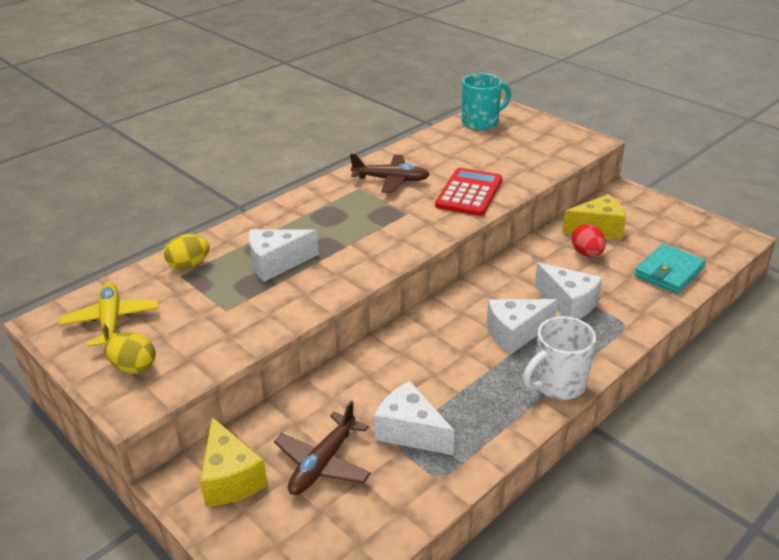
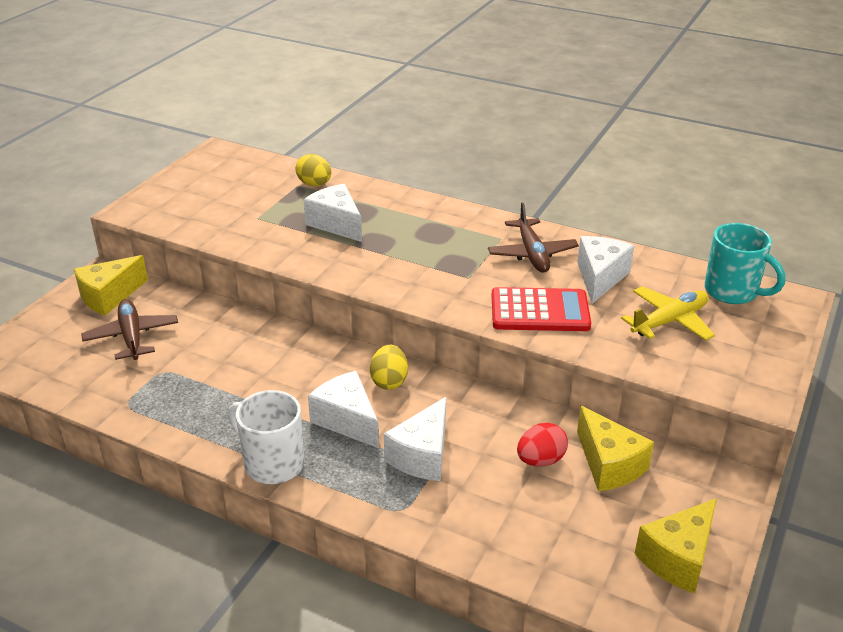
camera: 70 degrees right, 0 degrees up
yellow plane [58,282,159,347] -> yellow plane moved to [621,286,715,340]
yellow egg [104,332,156,374] -> yellow egg moved to [370,345,408,390]
brown plane [274,400,371,495] -> brown plane turned 60 degrees clockwise [81,299,178,360]
white cheese [374,381,454,455] -> white cheese moved to [577,236,634,304]
turquoise wallet [634,244,706,294] -> none
none -> yellow cheese [634,498,717,593]

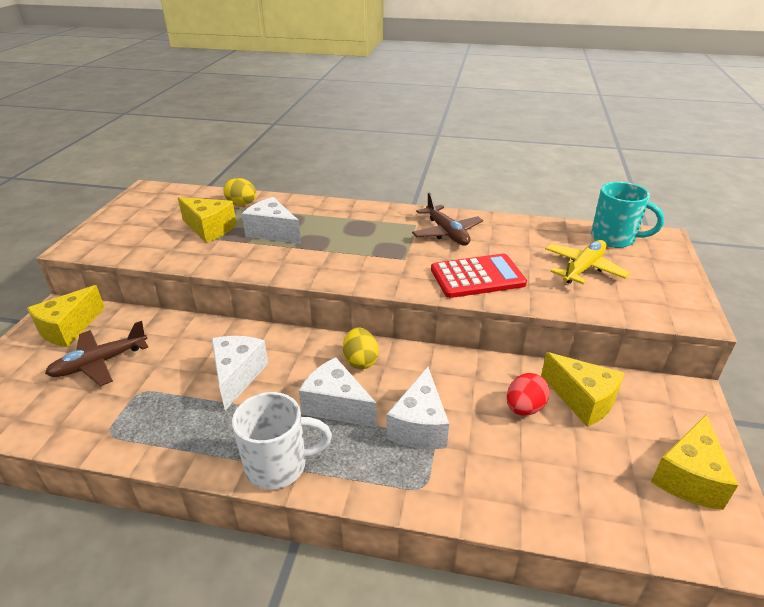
camera: 15 degrees left, 0 degrees up
brown plane [81,299,178,360] -> brown plane turned 90 degrees counterclockwise [45,321,148,386]
white mug [229,390,304,484] -> white mug turned 150 degrees clockwise [232,392,332,490]
white cheese [577,236,634,304] -> white cheese moved to [211,336,268,410]
none -> yellow cheese [178,197,237,243]

